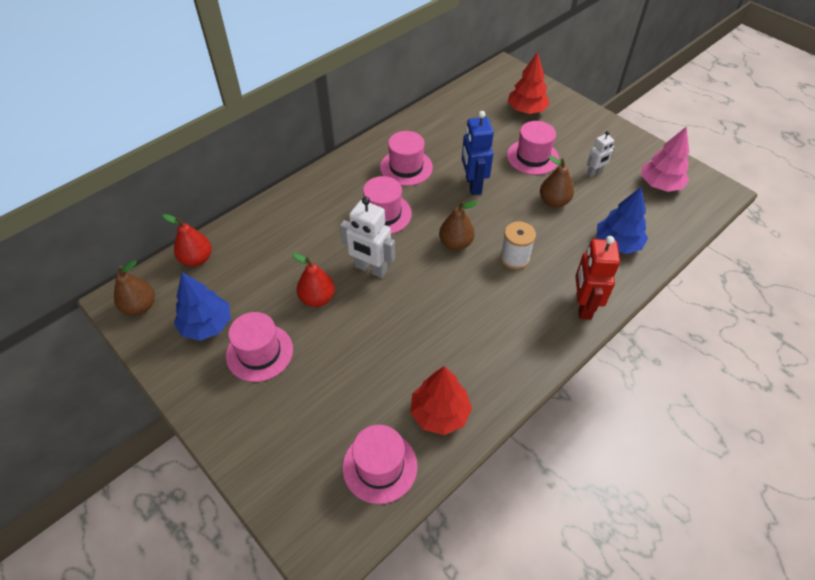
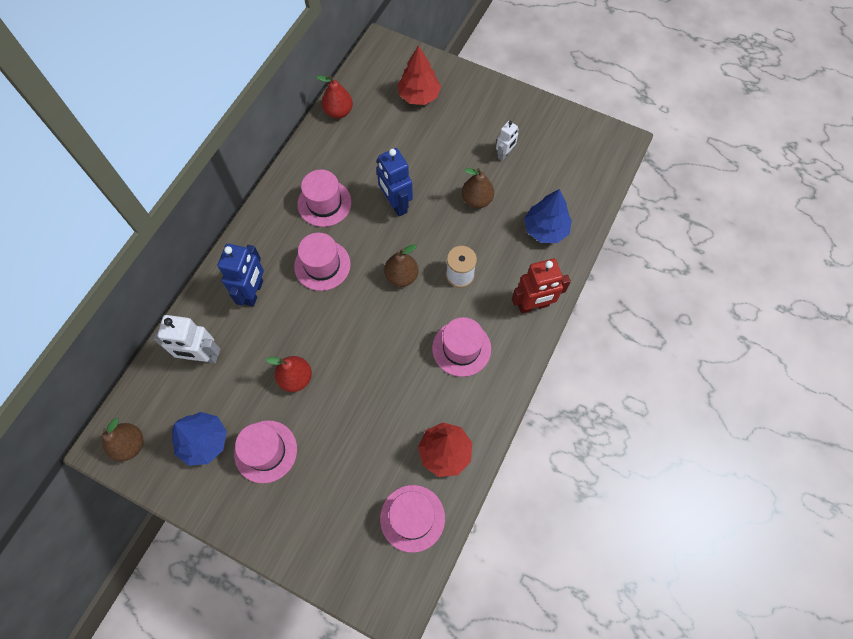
camera: 20 degrees left, 15 degrees up
red pear [163,214,212,267] -> red pear moved to [316,75,353,118]
white robot [340,197,395,278] -> white robot moved to [154,315,220,363]
pink hat [507,121,559,175] -> pink hat moved to [432,317,491,377]
red robot [575,236,620,320] -> red robot turned 90 degrees counterclockwise [512,258,571,314]
pink tree [641,126,689,192] -> none
none -> blue robot [218,244,264,307]

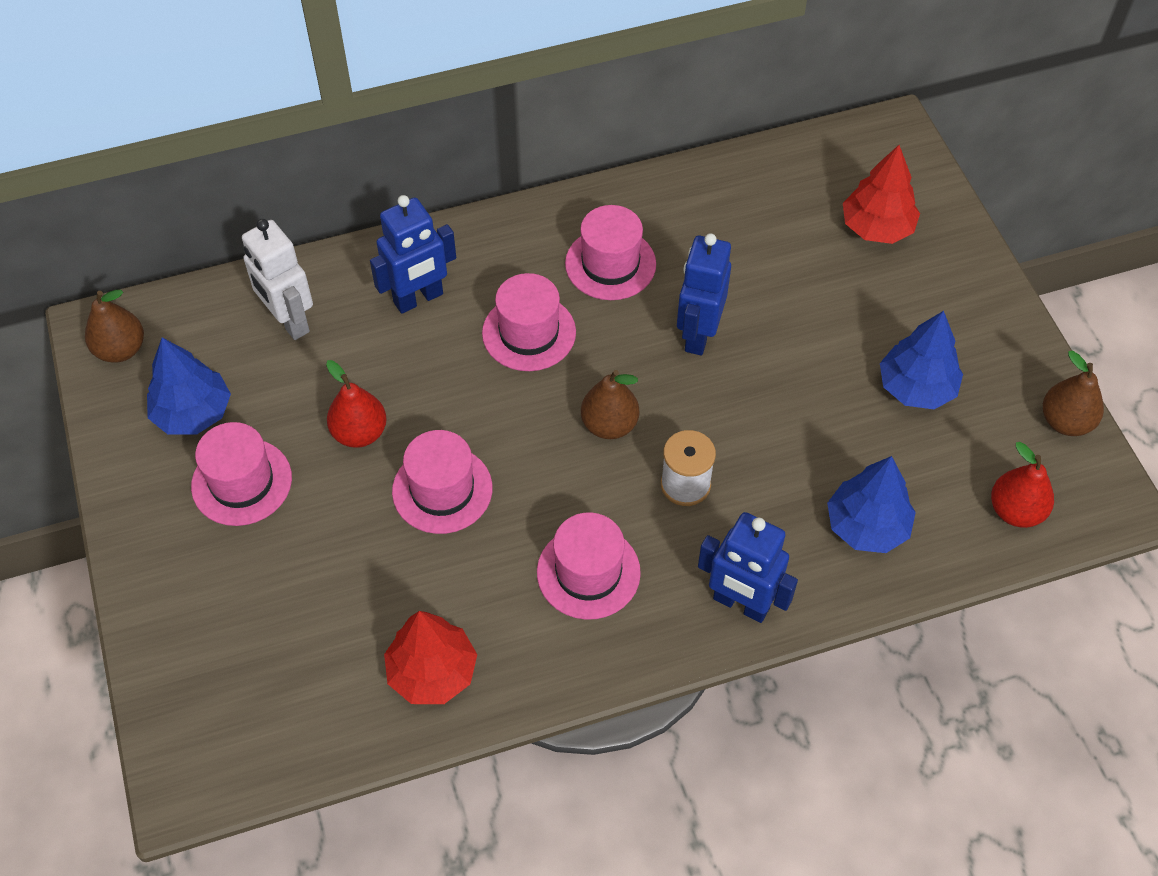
camera: 45 degrees right, 10 degrees down
red pear [316,75,353,118] -> red pear moved to [991,442,1054,528]
pink hat [380,485,445,553] -> pink hat moved to [392,430,493,534]
brown pear [462,168,494,208] -> brown pear moved to [1043,351,1104,436]
white robot [496,121,519,161] -> blue tree [880,311,963,409]
red robot [512,258,571,314] -> blue robot [698,512,798,623]

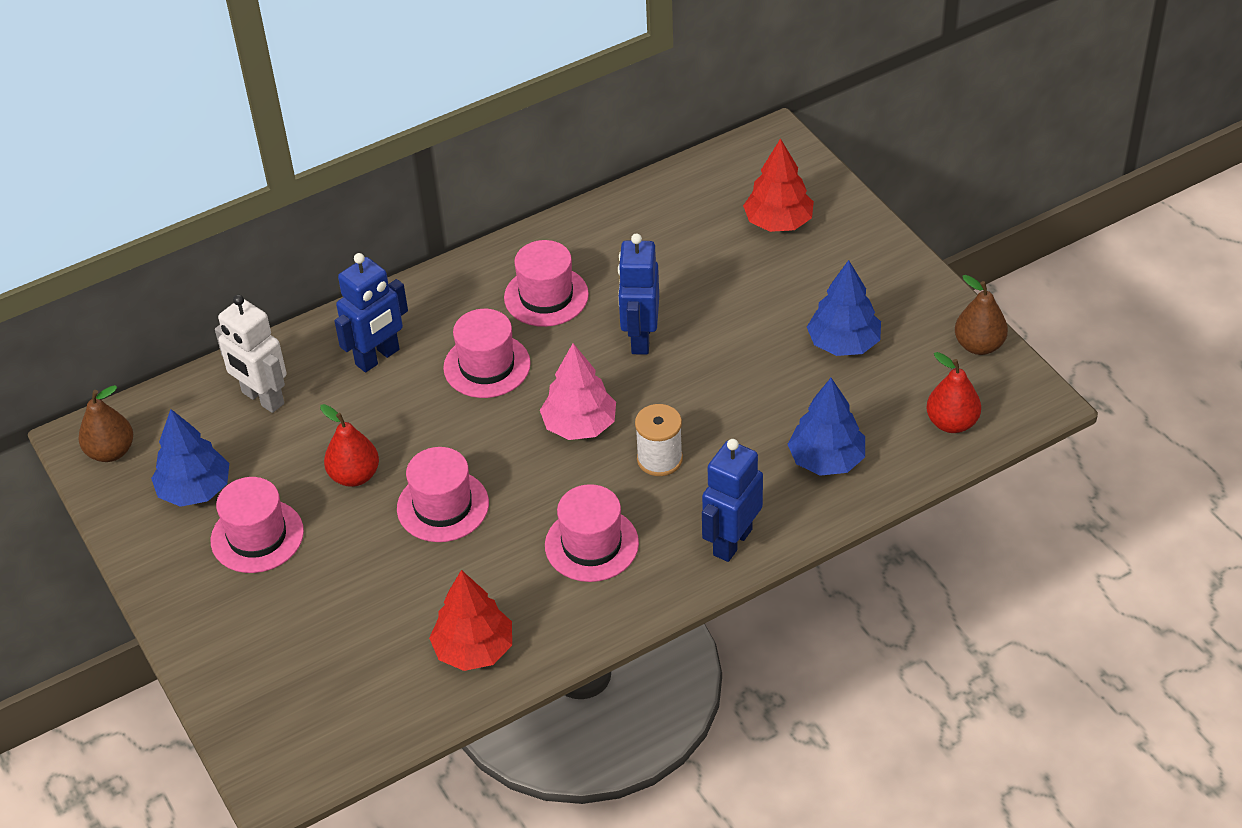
camera: 10 degrees left, 10 degrees down
brown pear [581,370,639,439] -> pink tree [540,343,616,440]
blue robot [698,512,798,623] -> blue robot turned 105 degrees clockwise [702,439,763,562]

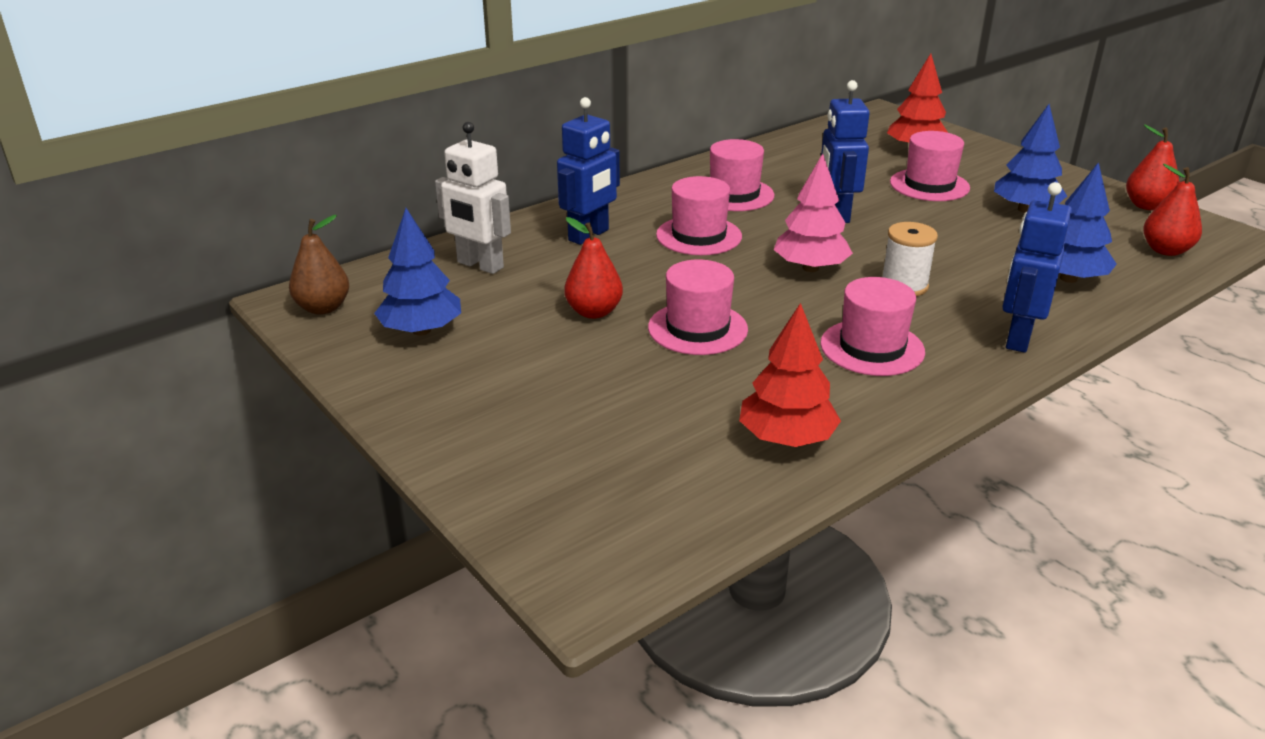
camera: 10 degrees left, 15 degrees down
pink hat [211,477,304,573] -> pink hat moved to [890,131,970,201]
brown pear [955,275,1008,355] -> red pear [1126,125,1180,210]

